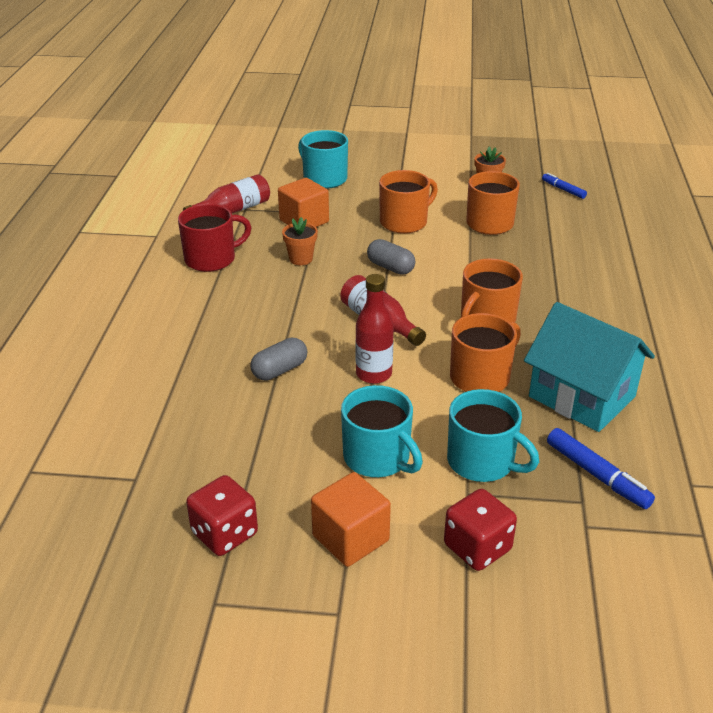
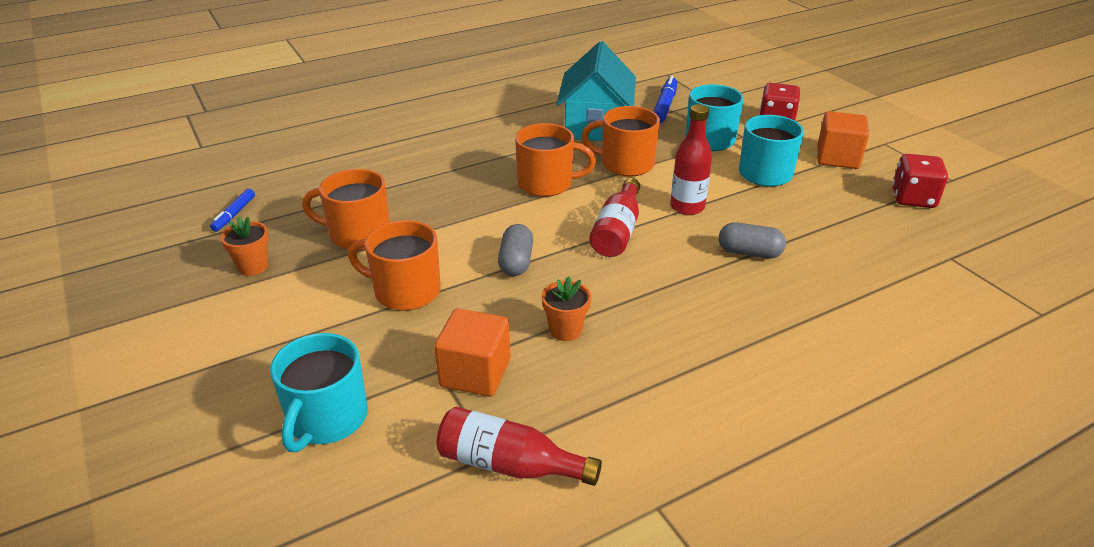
camera: 125 degrees left, 0 degrees up
red mug [178,204,252,272] -> none

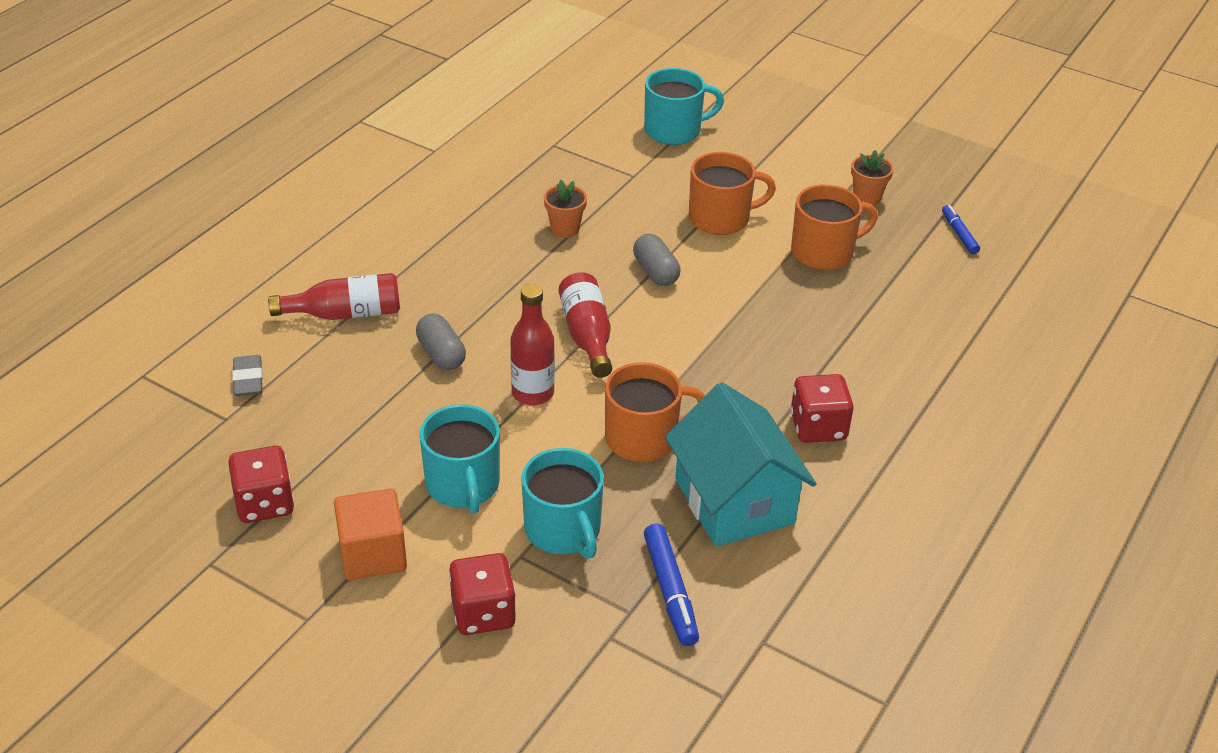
camera: 150 degrees right, 5 degrees up
turquoise mug [270,333,368,452] -> turquoise mug turned 90 degrees clockwise [644,68,724,145]
orange cube [434,308,510,397] -> none
red bottle [436,407,602,486] -> red bottle moved to [268,273,400,320]
orange mug [515,123,596,197] -> none
grey capsule [719,222,786,259] -> grey capsule turned 75 degrees clockwise [416,314,466,370]
none -> grey eraser [232,355,263,396]
none -> red dice [791,374,854,443]

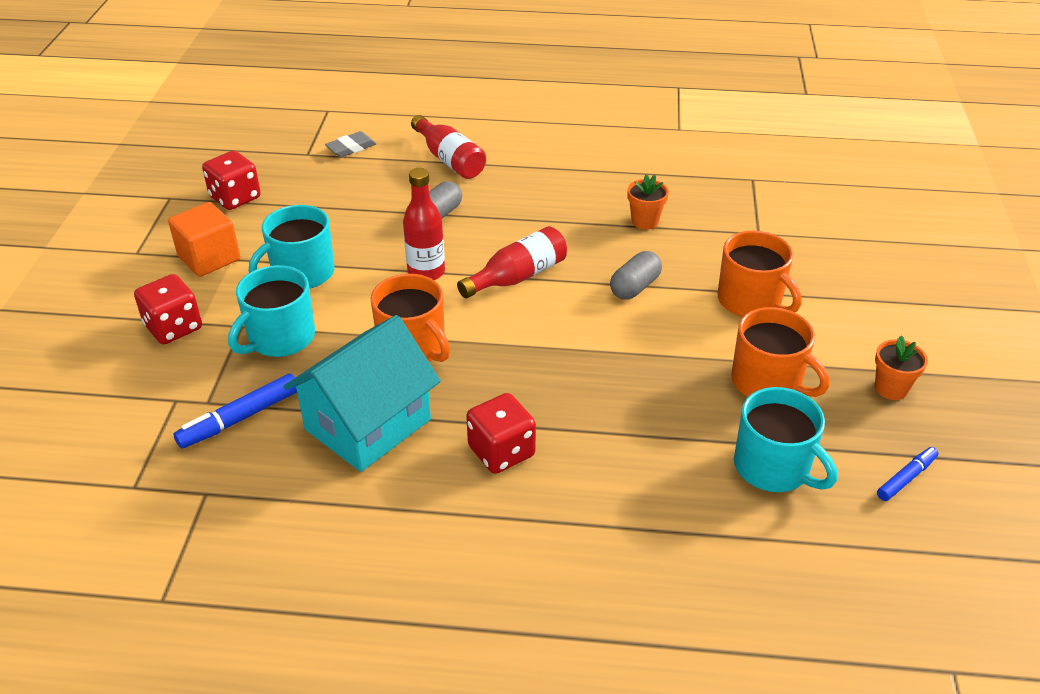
camera: 65 degrees right, 0 degrees up
turquoise mug [644,68,724,145] -> turquoise mug moved to [734,387,837,492]

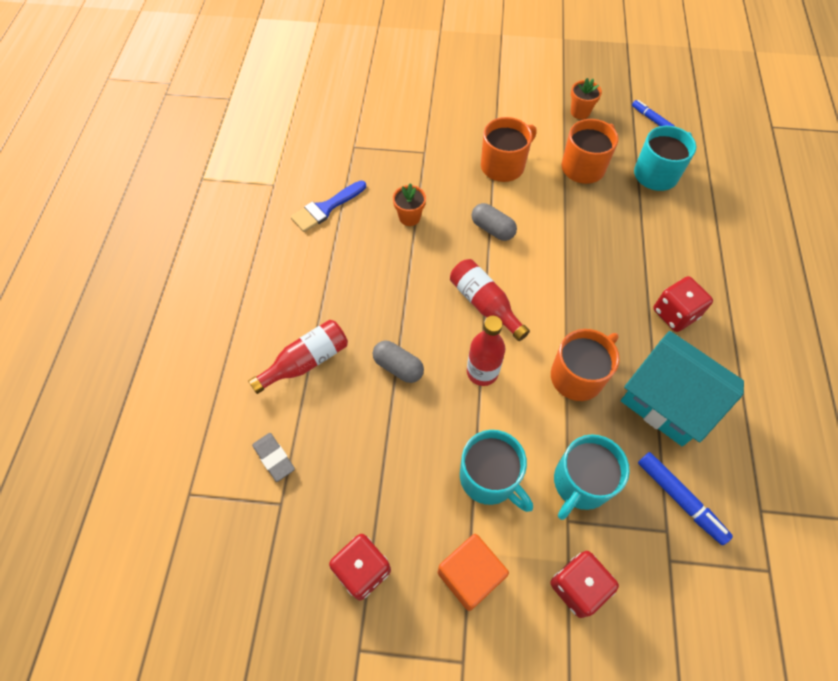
camera: 90 degrees left, 20 degrees up
turquoise mug [228,265,315,357] -> turquoise mug turned 90 degrees clockwise [554,434,630,520]
none -> blue brush [291,181,366,232]

